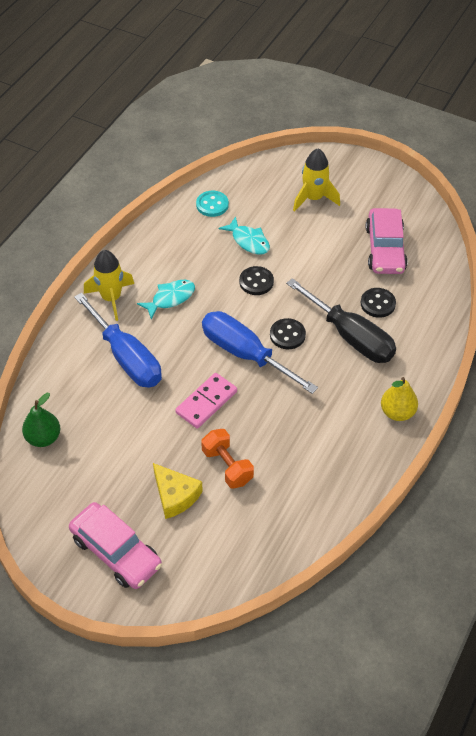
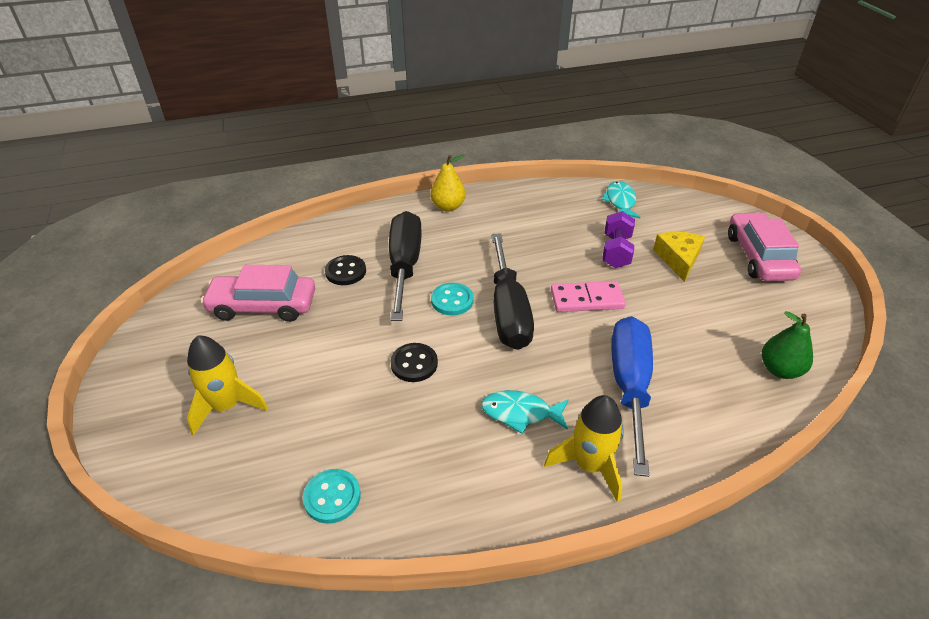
camera: 135 degrees left, 10 degrees down
orange dumbbell [201,429,254,489] -> purple dumbbell [602,211,635,268]
blue screwdriver [202,311,318,394] -> black screwdriver [491,233,534,350]
turquoise fish [218,216,270,255] -> turquoise fish moved to [601,181,640,218]
black button [270,318,306,349] -> turquoise button [431,283,474,316]
pink car [366,208,408,274] -> pink car turned 135 degrees counterclockwise [201,265,315,322]

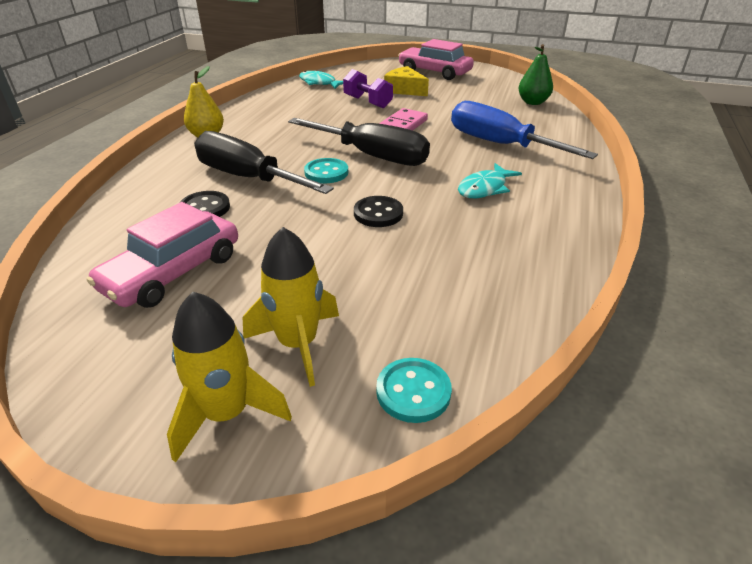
camera: 55 degrees left, 5 degrees down
turquoise button [303,469,361,524] -> turquoise button moved to [376,358,452,423]
yellow rocket [544,395,624,502] -> yellow rocket moved to [167,292,292,462]

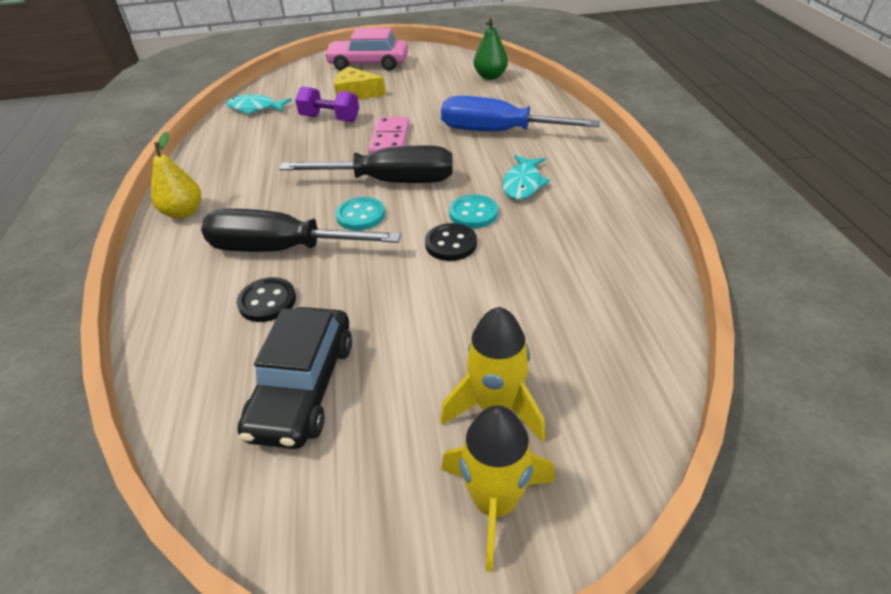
camera: 25 degrees left, 5 degrees up
pink car [86,202,238,308] -> black car [237,307,352,449]
turquoise button [376,358,452,423] -> turquoise button moved to [449,194,498,228]

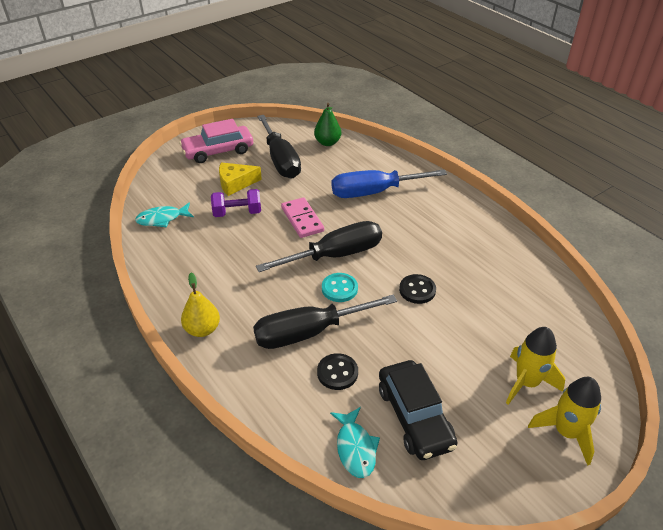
camera: 30 degrees left, 0 degrees up
turquoise button [449,194,498,228] -> none
turquoise fish [502,155,550,200] -> turquoise fish moved to [330,407,380,478]
none -> black screwdriver [257,115,301,178]

